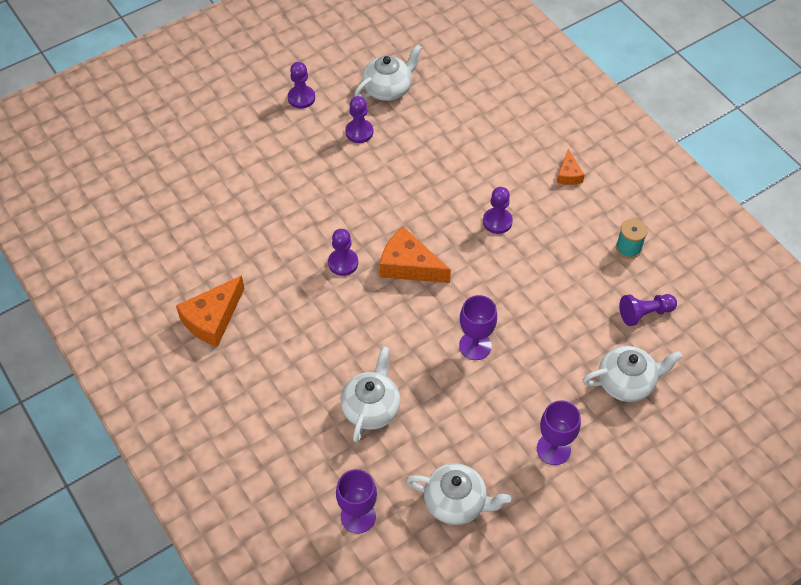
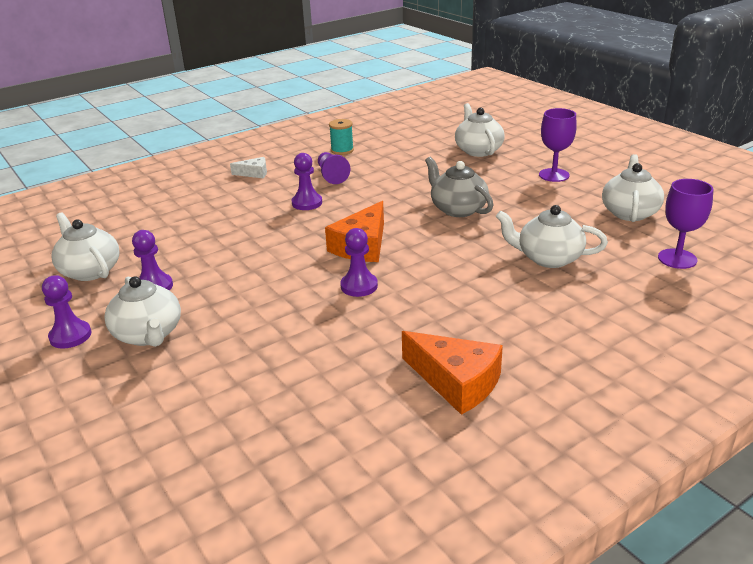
camera: 90 degrees left, 25 degrees down
purple goblet [459,295,497,360] -> grey teapot [425,157,493,217]
orange cheese [557,149,585,185] -> white cheese [230,157,267,178]
purple pawn [620,294,677,326] -> purple pawn moved to [318,152,351,184]
none -> white teapot [104,276,181,347]

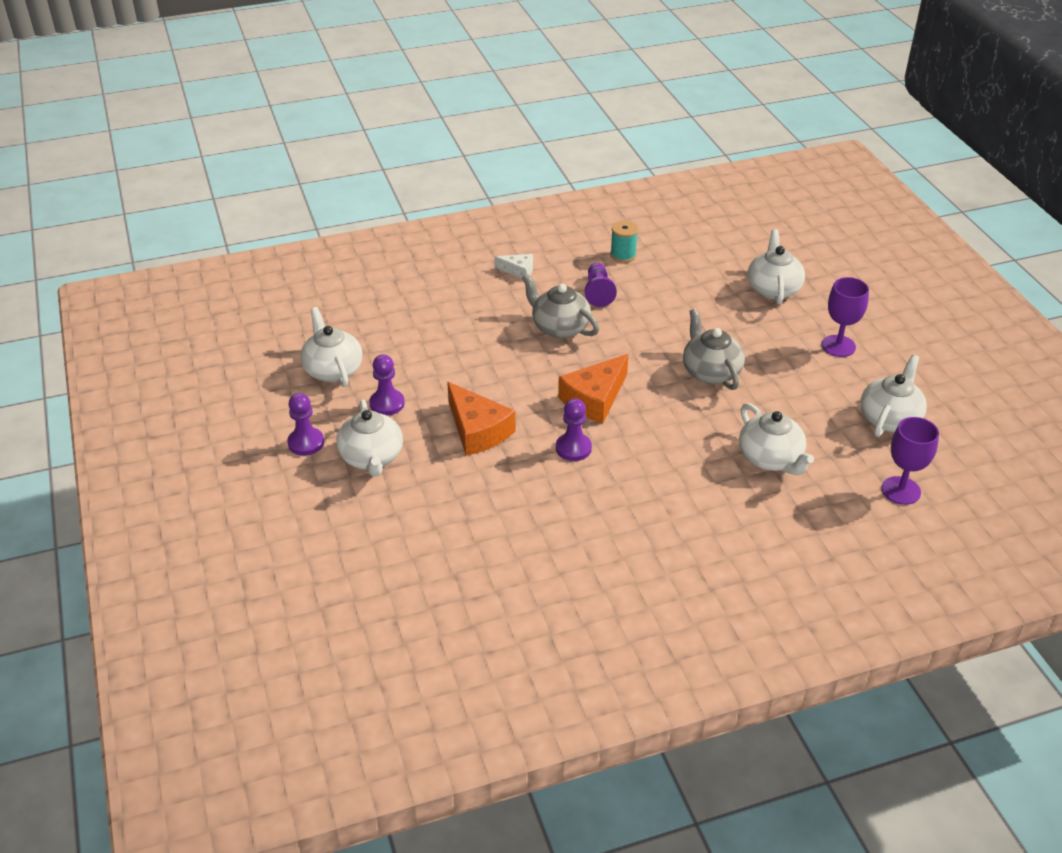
camera: 15 degrees right, 10 degrees up
purple pawn [292,153,322,210] -> grey teapot [522,274,599,338]
orange cheese [402,331,503,415] -> orange cheese moved to [447,382,515,456]
white teapot [496,205,608,268] -> white teapot turned 150 degrees counterclockwise [739,403,814,475]

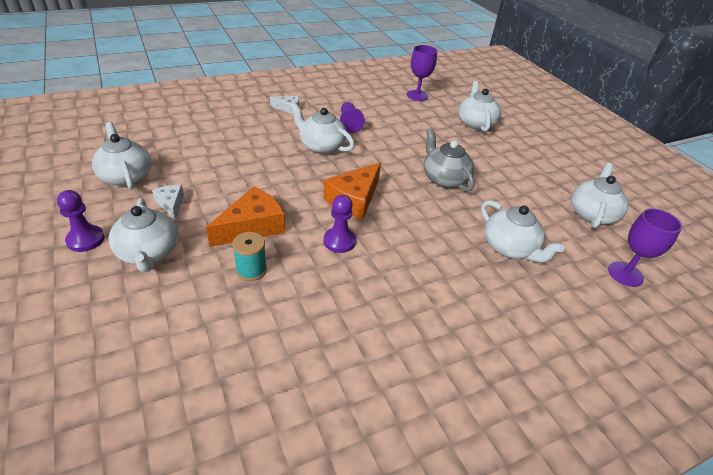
camera: 10 degrees left, 0 degrees up
purple pawn [369,354,405,416] -> white cheese [152,185,184,220]
orange cheese [447,382,515,456] -> orange cheese turned 90 degrees counterclockwise [206,187,285,247]
grey teapot [522,274,599,338] -> white teapot [291,103,355,154]
turquoise spool [610,221,638,263] -> turquoise spool moved to [232,232,267,281]
purple goblet [821,277,869,357] -> purple goblet moved to [407,45,437,101]

